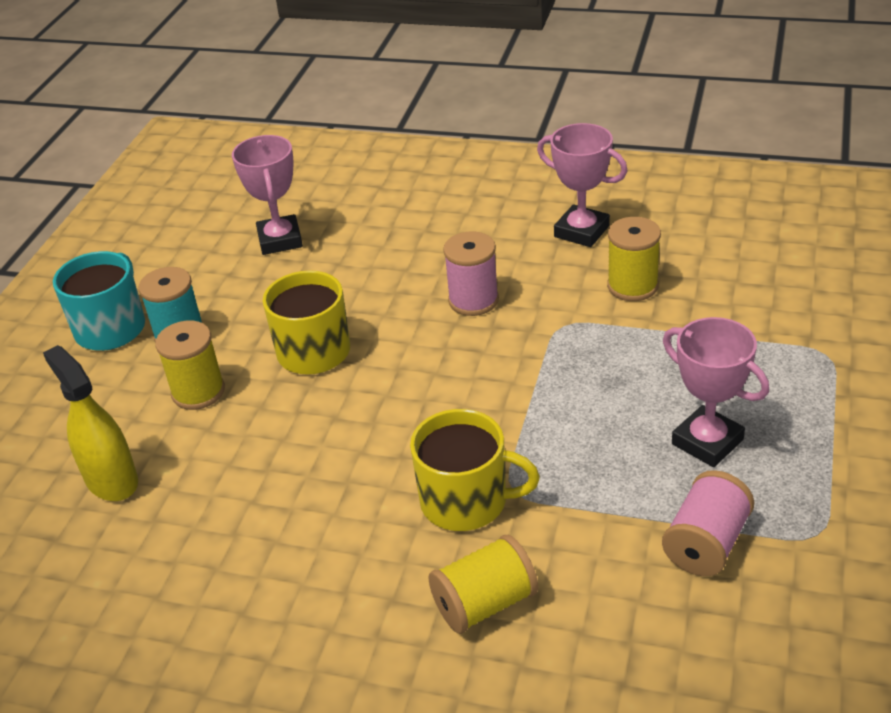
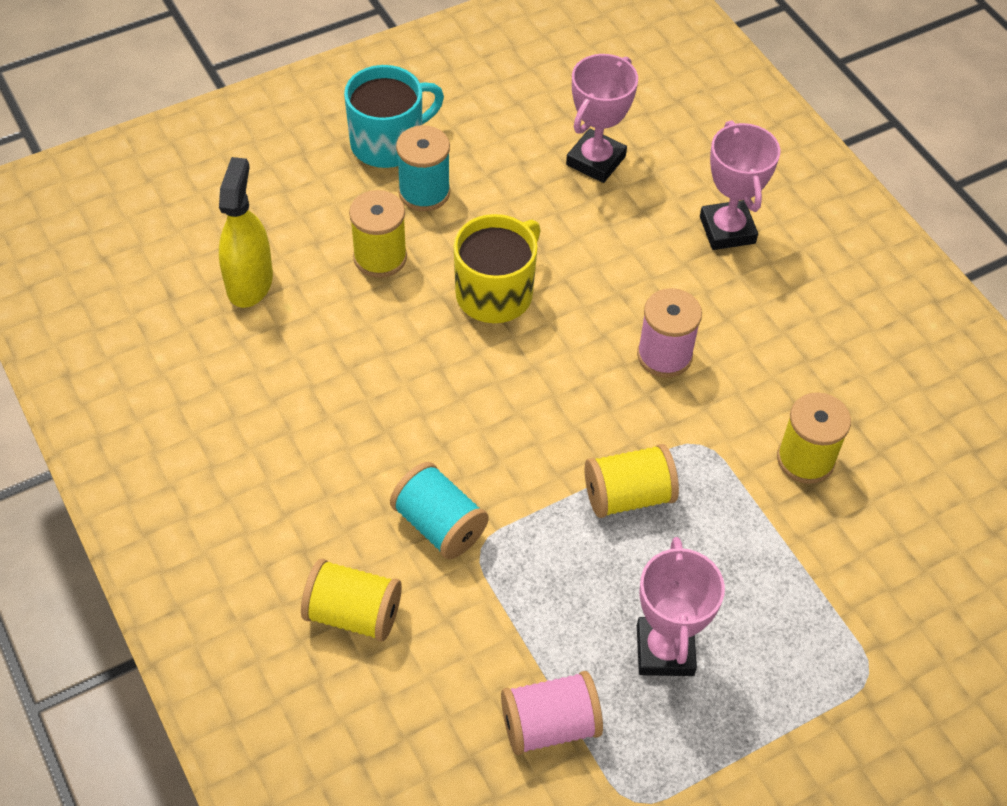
camera: 40 degrees right, 15 degrees up
yellow mug [410,409,540,531] -> turquoise spool [390,462,489,559]
pink trophy [537,123,628,247] -> pink trophy moved to [700,121,780,250]
none -> yellow spool [585,444,679,518]

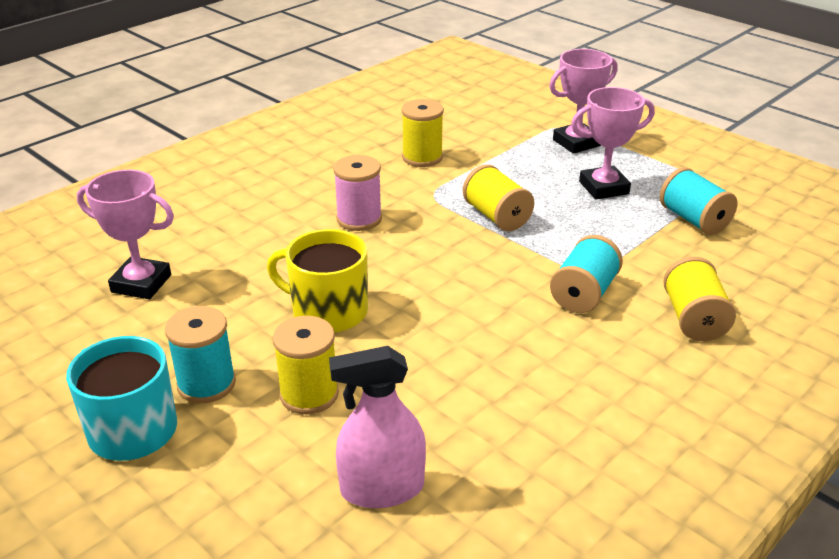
camera: 105 degrees left, 20 degrees down
yellow spray bottle [219,157,273,308] -> pink spray bottle [329,346,426,508]
pink spool [501,671,603,755] -> turquoise spool [660,167,738,235]
pink trophy [700,121,780,250] -> pink trophy moved to [549,49,618,154]

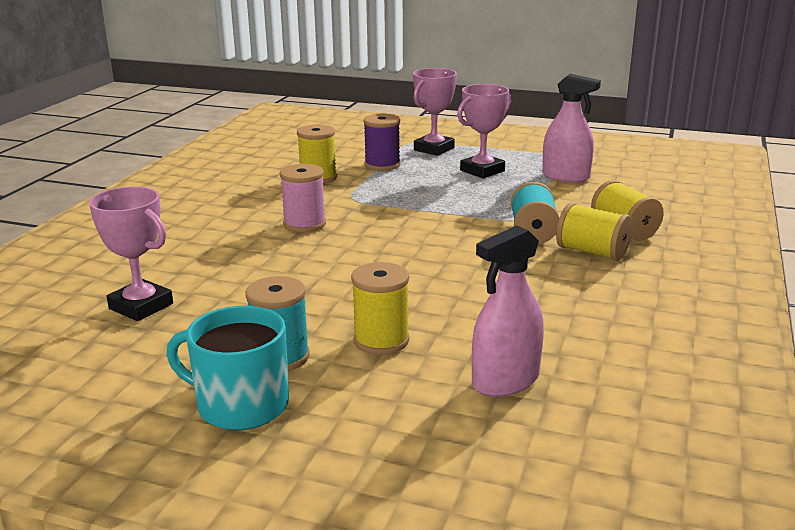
camera: 25 degrees left, 10 degrees down
pink trophy [77,170,174,299] -> pink trophy turned 45 degrees clockwise [89,187,173,321]
yellow mug [267,229,368,333] -> none
yellow spool [463,164,534,231] -> yellow spool moved to [556,203,632,261]
turquoise spool [660,167,738,235] -> pink spray bottle [542,74,601,182]
none -> purple spool [363,114,401,171]

